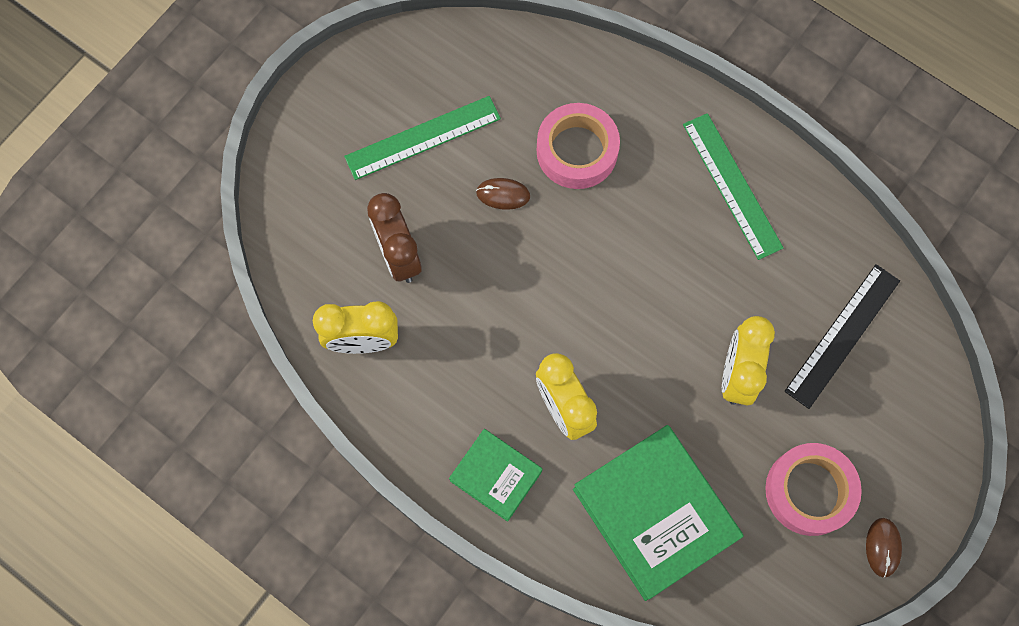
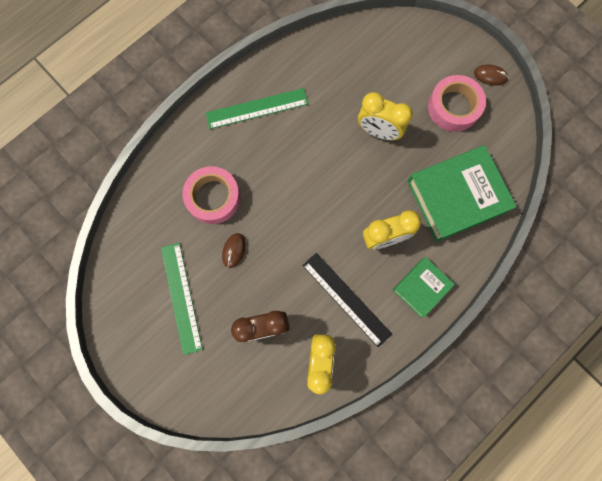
camera: 80 degrees left, 5 degrees up
black ruler [784,264,900,409] -> black ruler moved to [302,253,392,348]

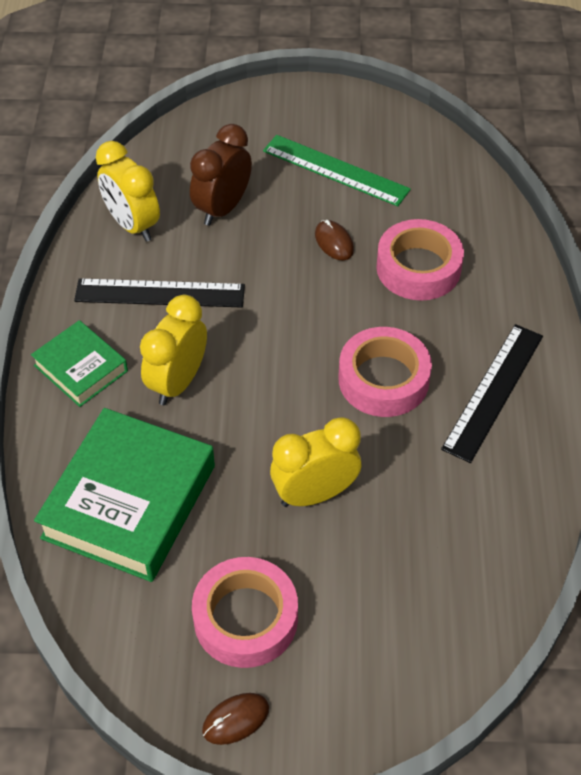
camera: 135 degrees right, 25 degrees down
green ruler [206,88,309,129] -> black ruler [441,324,543,463]
green book [393,257,455,318] -> green book turned 45 degrees counterclockwise [31,320,128,407]
none -> pink tape [338,327,432,417]

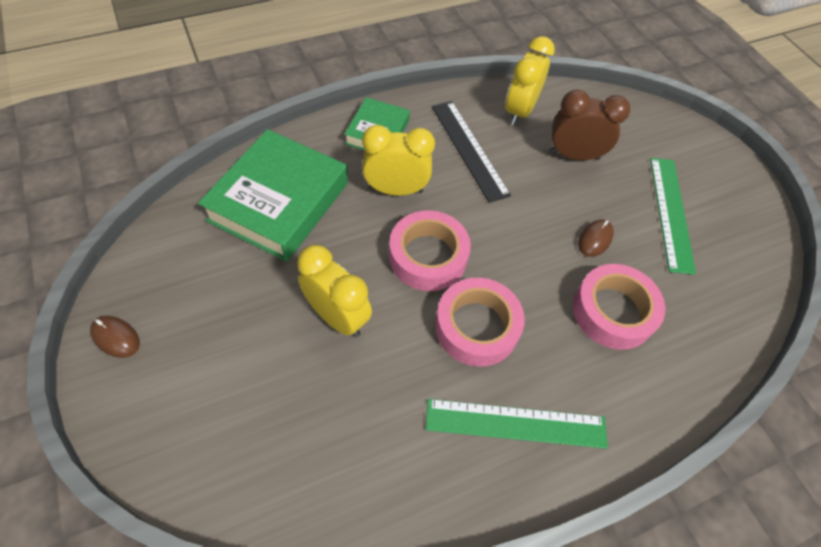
camera: 60 degrees right, 5 degrees up
green book [34,408,215,582] -> green book turned 60 degrees counterclockwise [198,129,348,261]
pink tape [192,557,298,668] -> pink tape moved to [389,211,471,291]
black ruler [441,324,543,463] -> green ruler [426,399,608,449]

